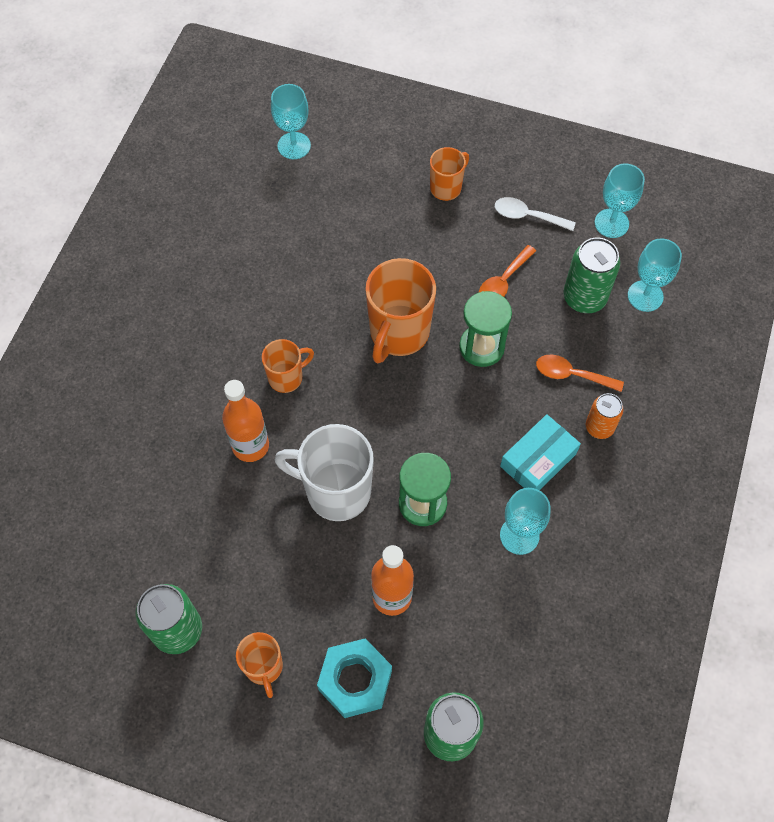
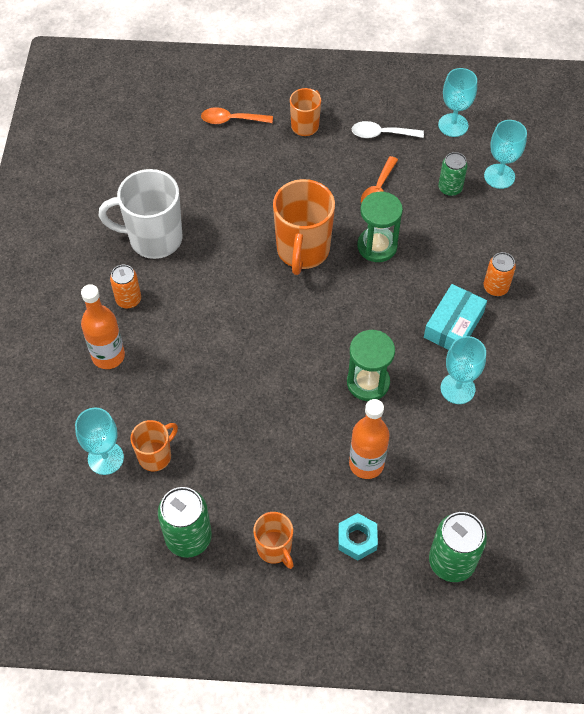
camera: 15 degrees left, 5 degrees down
orange bottle [222,380,269,462] -> orange bottle moved to [81,284,125,369]
orange mug [262,339,314,393] -> orange mug moved to [130,420,178,471]
turquoise goblet [271,84,311,159] -> turquoise goblet moved to [75,408,124,475]
white mug [275,424,374,521] -> white mug moved to [99,169,183,259]
turquoise nut [317,638,392,718] -> turquoise nut [338,513,378,561], size x0.65
orange spoon [536,355,624,392] -> orange spoon moved to [201,107,273,124]
green can [563,238,620,313] -> green can [438,152,468,196], size x0.63
none -> orange can [110,265,141,309]

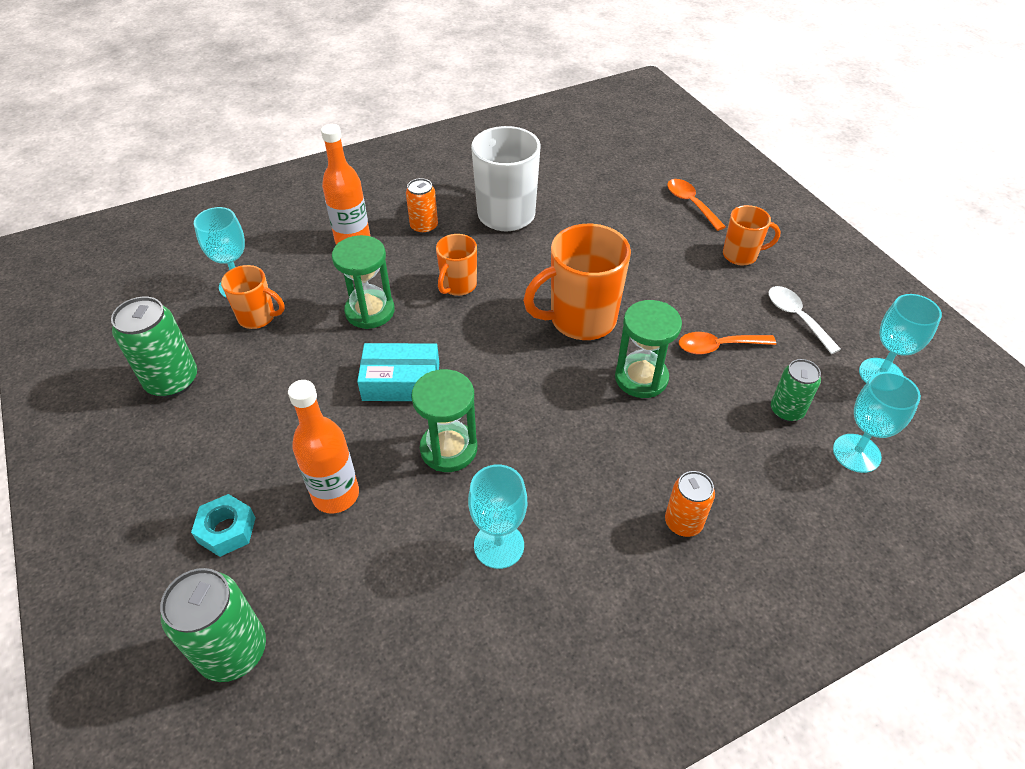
camera: 60 degrees right, 10 degrees down
orange mug [253,512,294,569] -> orange mug moved to [436,234,477,296]
turquoise box [424,284,487,350] -> turquoise box moved to [357,343,439,401]
none -> green hourglass [332,235,395,329]

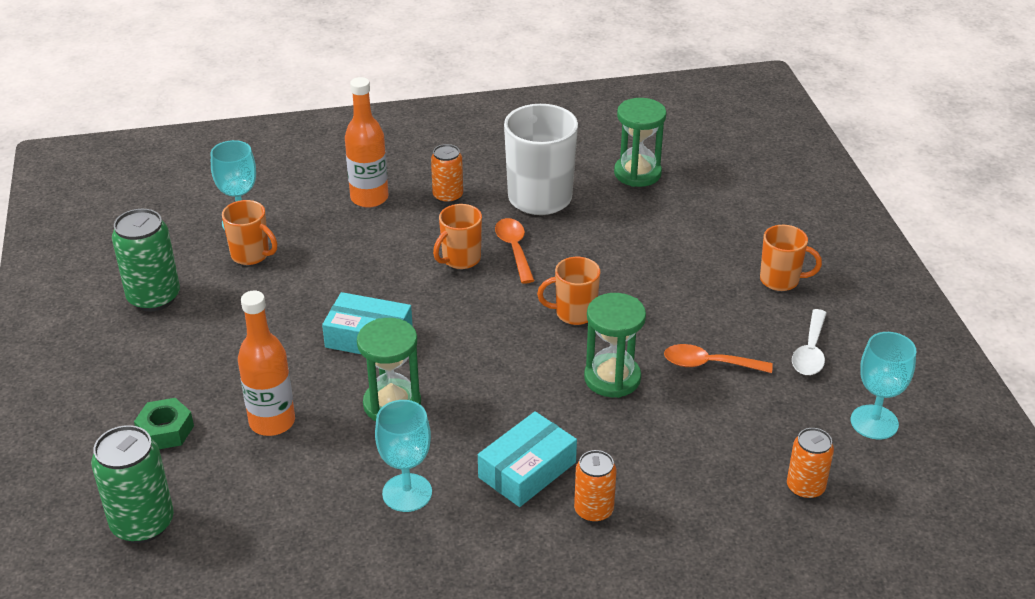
camera: 15 degrees right, 10 degrees down
turquoise nut [191,494,256,557] -> green nut [134,398,194,449]
green hourglass [332,235,395,329] -> green hourglass moved to [614,98,666,187]
orange mug [523,224,631,340] -> orange mug [537,257,600,325], size x0.56
orange spoon [667,179,726,231] -> orange spoon moved to [495,218,535,284]
white spoon [768,286,841,354] -> white spoon turned 150 degrees counterclockwise [792,309,827,375]
green can [771,359,821,422] -> none
turquoise goblet [833,372,921,473] -> orange can [787,428,834,499]
none -> turquoise box [478,411,577,507]

